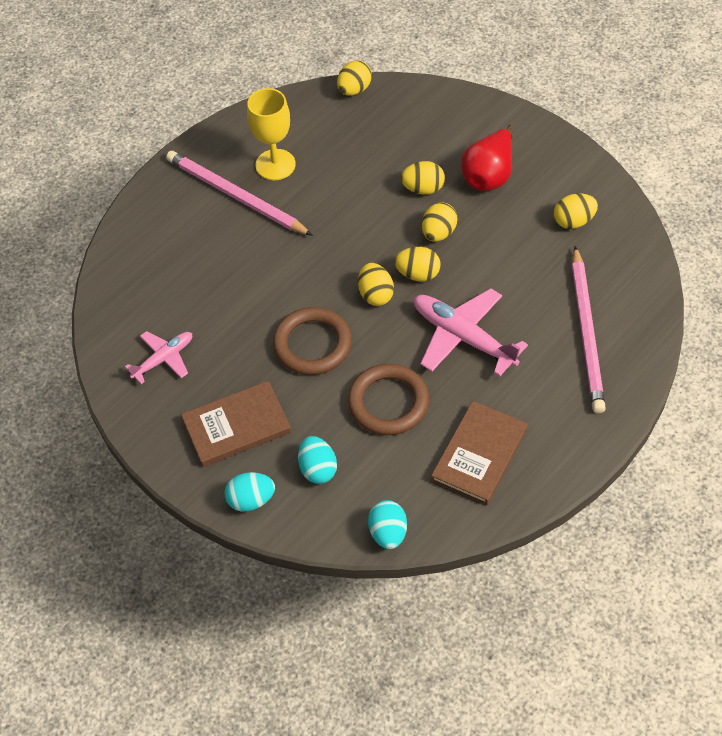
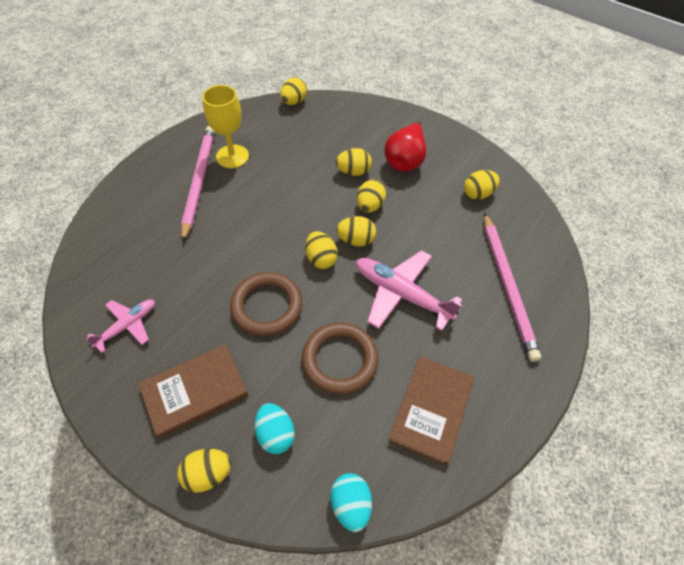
camera: 10 degrees left, 0 degrees up
pink pencil [166,151,313,236] -> pink pencil turned 60 degrees clockwise [181,126,215,242]
turquoise egg [224,472,275,512] -> yellow egg [177,449,232,493]

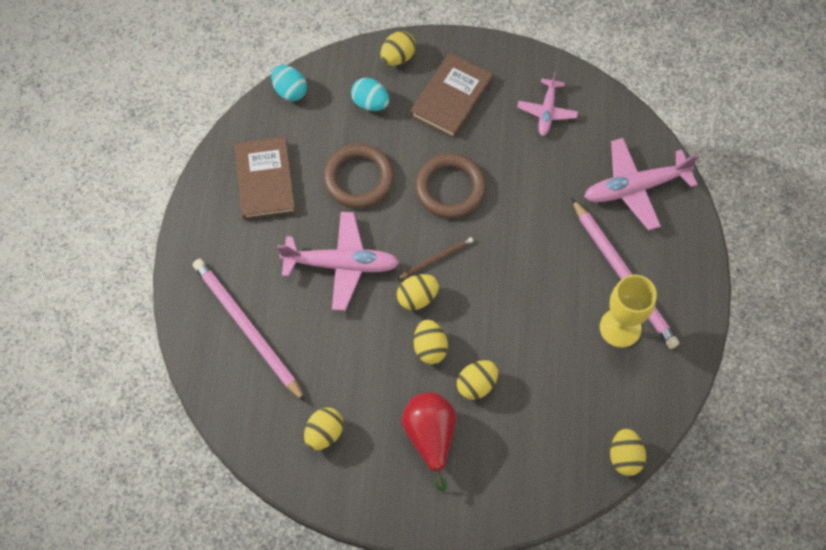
camera: 150 degrees right, 10 degrees up
yellow egg [306,231,338,269] -> brown pencil [397,237,473,279]
none -> pink plane [584,138,699,230]

